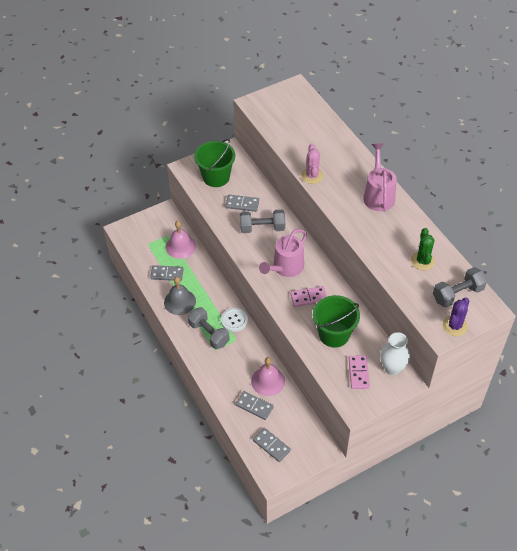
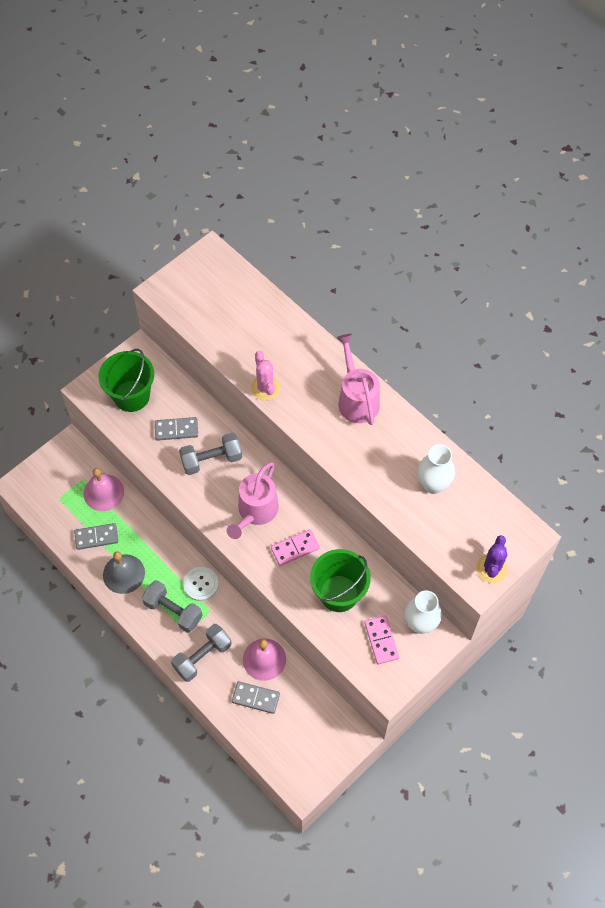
camera: 15 degrees left, 10 degrees up
grey domino [253,428,291,462] -> none
green cactus [411,228,435,270] -> white vase [418,444,455,494]
grey dumbbell [433,267,487,307] -> grey dumbbell moved to [171,624,232,682]

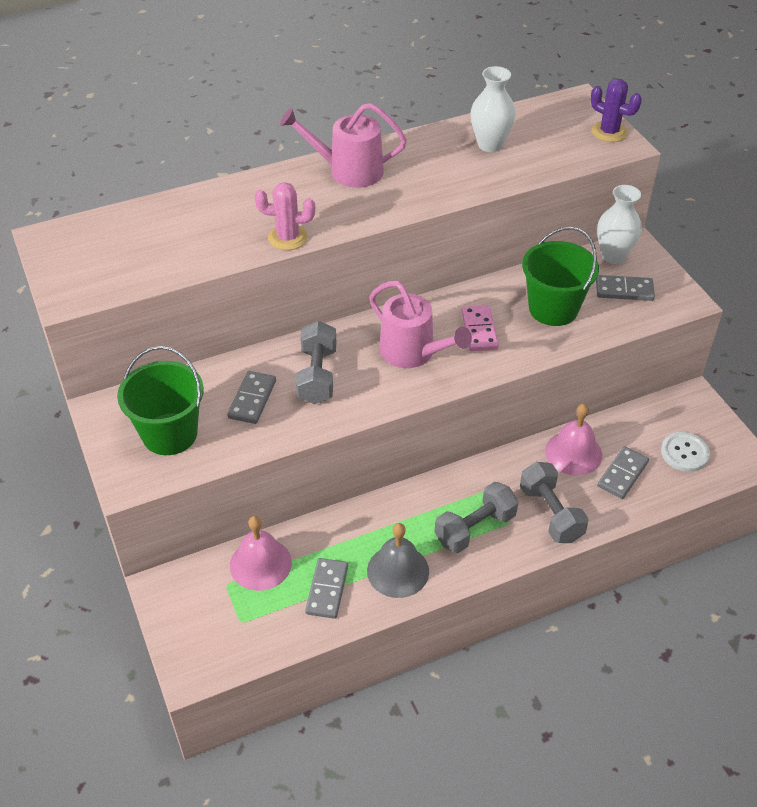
camera: 70 degrees left, 15 degrees down
white button [183,567,219,601] -> white button moved to [661,432,710,472]
pink domino [364,615,399,664] -> grey domino [596,275,655,301]

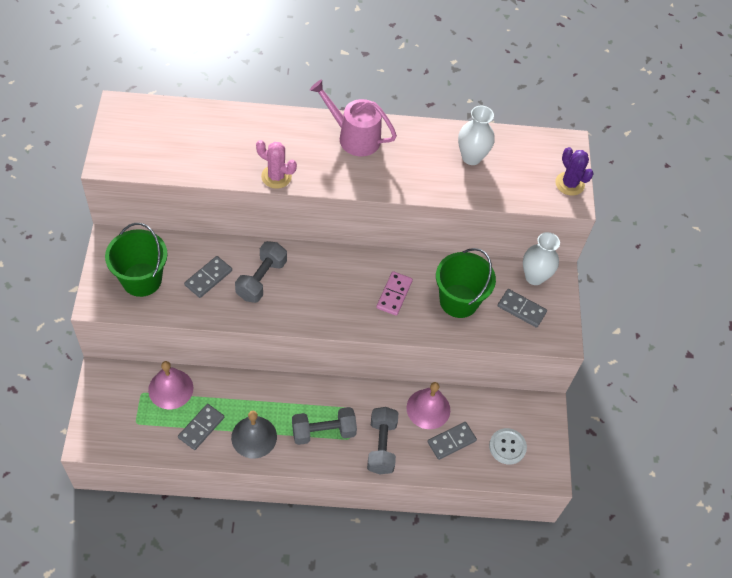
camera: 20 degrees right, 10 degrees up
pink watering can [369,281,472,368] -> none

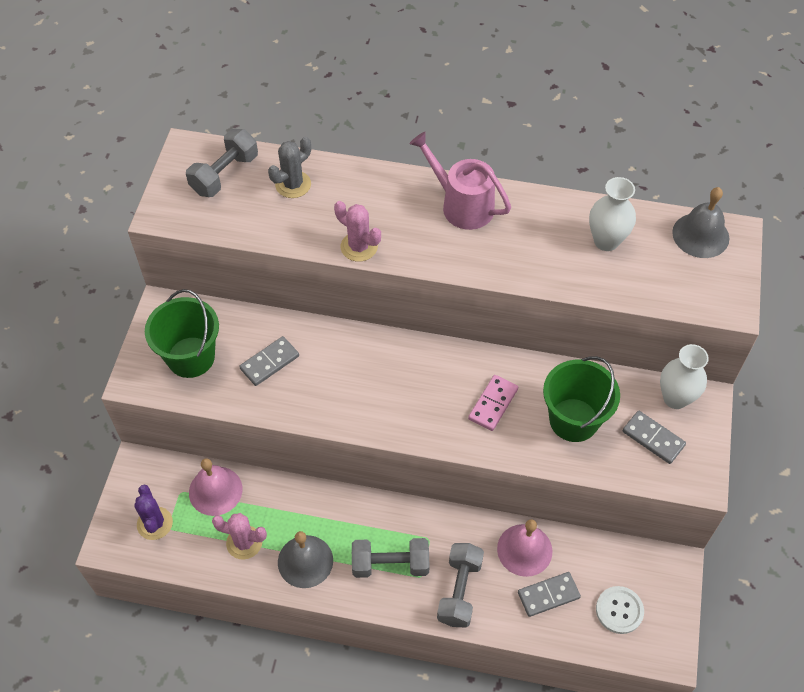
camera: 15 degrees right, 0 degrees up
grey domino [178,404,224,450] -> pink cactus [212,513,267,559]
grey dumbbell [235,241,287,303] -> grey dumbbell moved to [186,129,258,197]
purple cactus [555,147,594,196] -> purple cactus moved to [134,484,173,540]
none -> grey cactus [268,137,311,198]
none -> grey bell [672,187,729,258]

